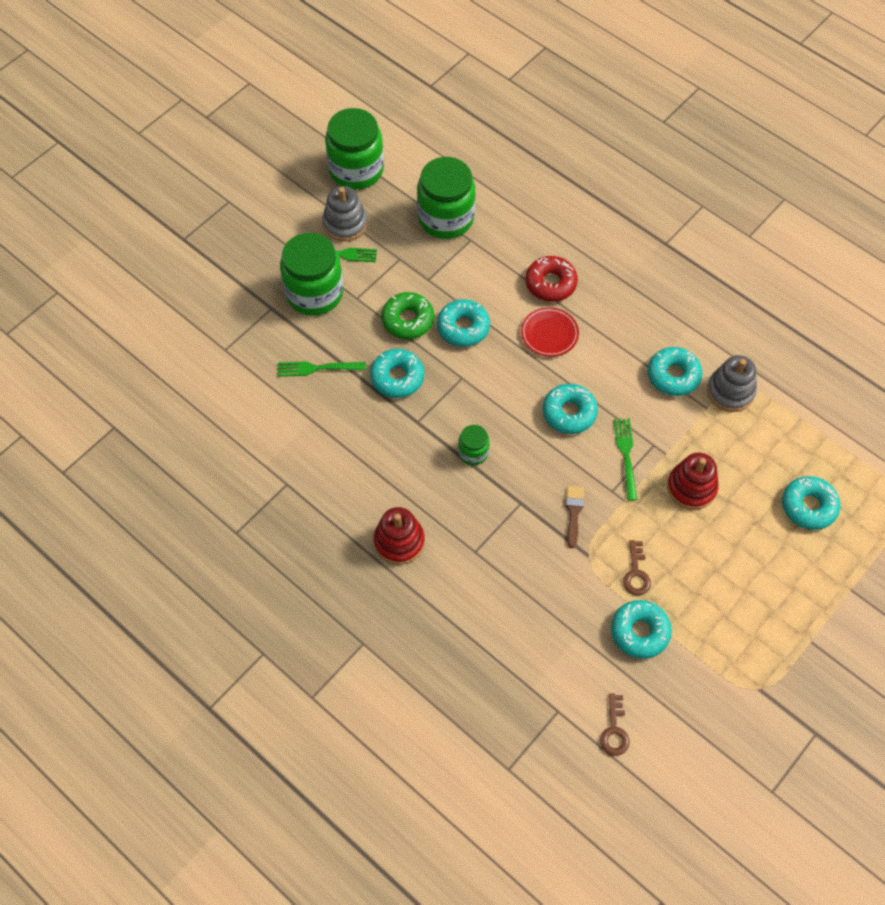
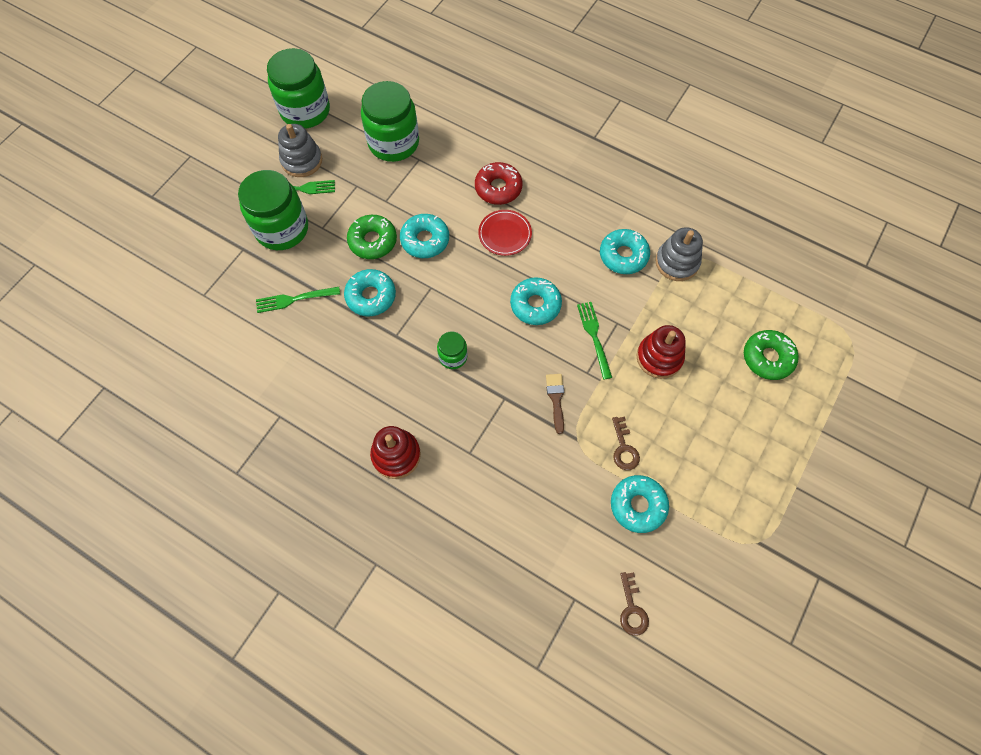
camera: 10 degrees left, 5 degrees up
turquoise donut [782,476,840,530] -> green donut [744,330,799,380]

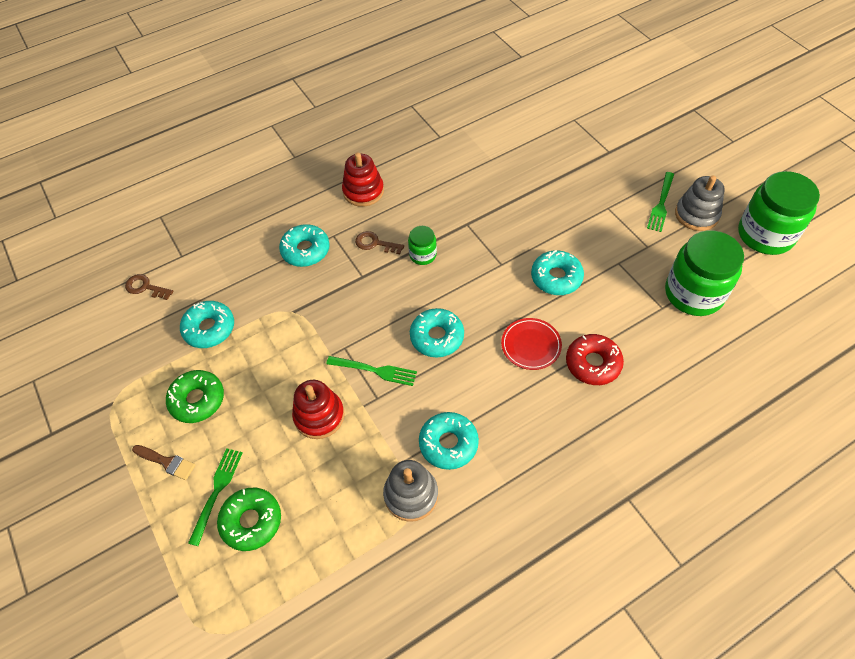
camera: 120 degrees right, 10 degrees down
green jar [238,170,308,250] -> none
green fork [256,287,340,313] -> green fork moved to [188,448,243,546]
turquoise donut [344,269,396,316] -> turquoise donut moved to [279,224,330,267]
green donut [347,215,397,259] -> green donut moved to [166,370,224,423]
brown brush [546,374,564,434] -> brown brush moved to [132,445,195,480]
brown key [612,416,640,470] -> brown key moved to [355,231,404,254]

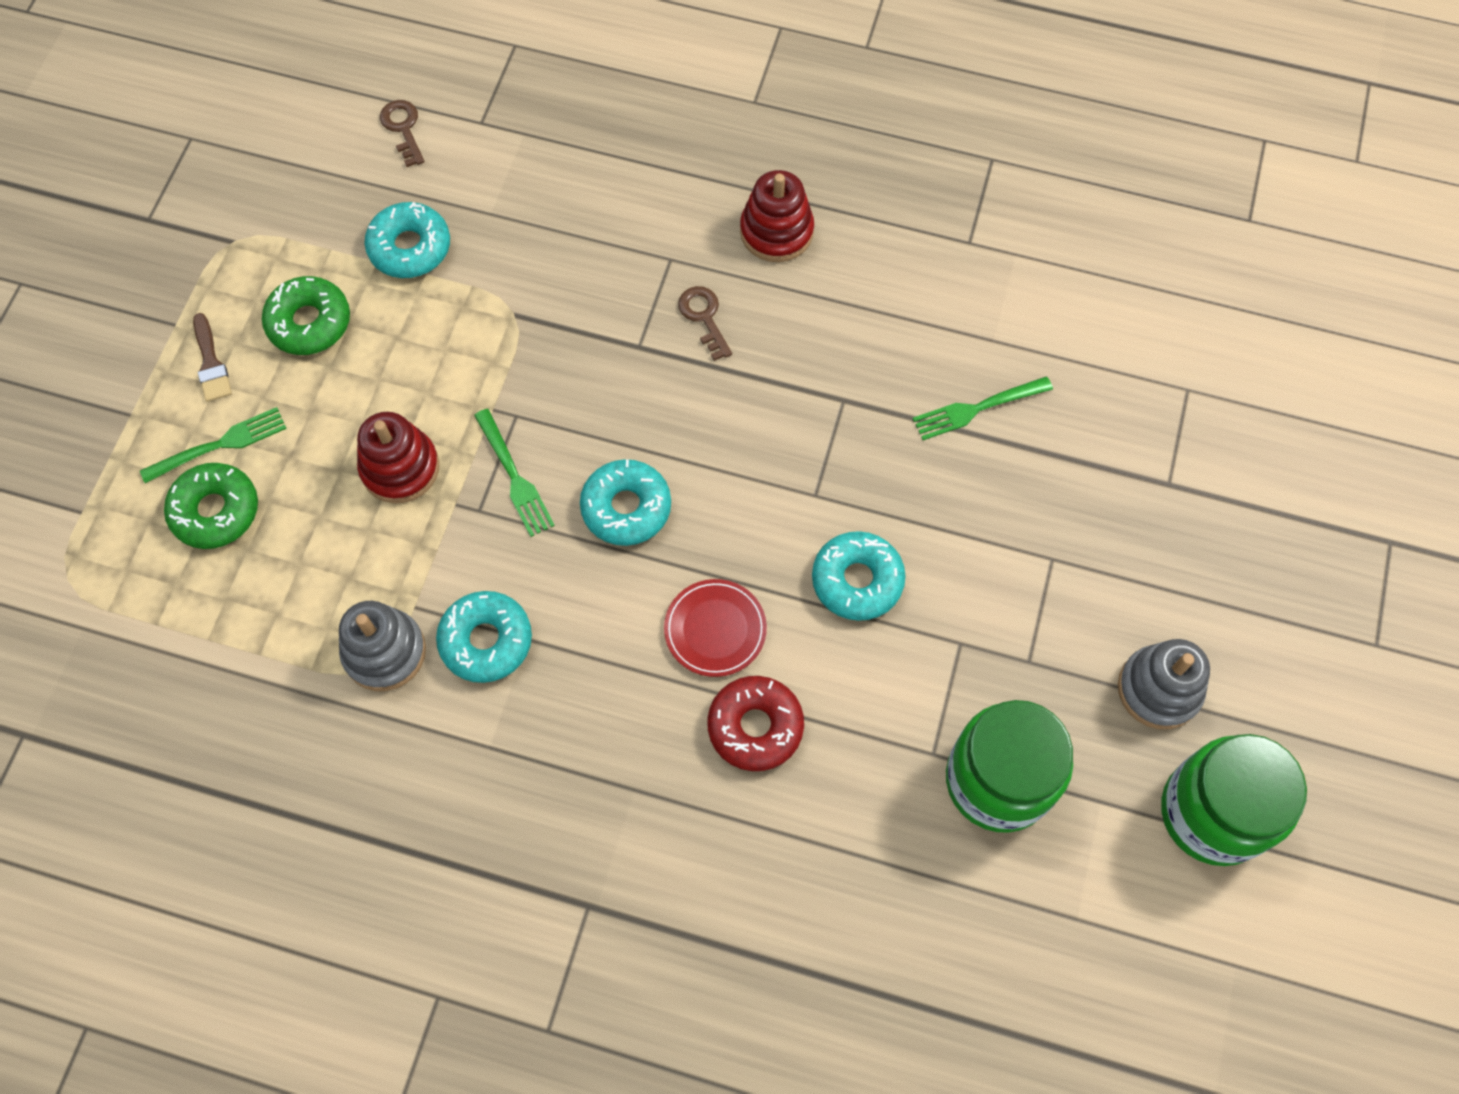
camera: 45 degrees right, 10 degrees up
turquoise donut [279,224,330,267] -> none
green jar [408,226,437,265] -> none
green fork [647,172,674,232] -> green fork moved to [913,376,1053,440]

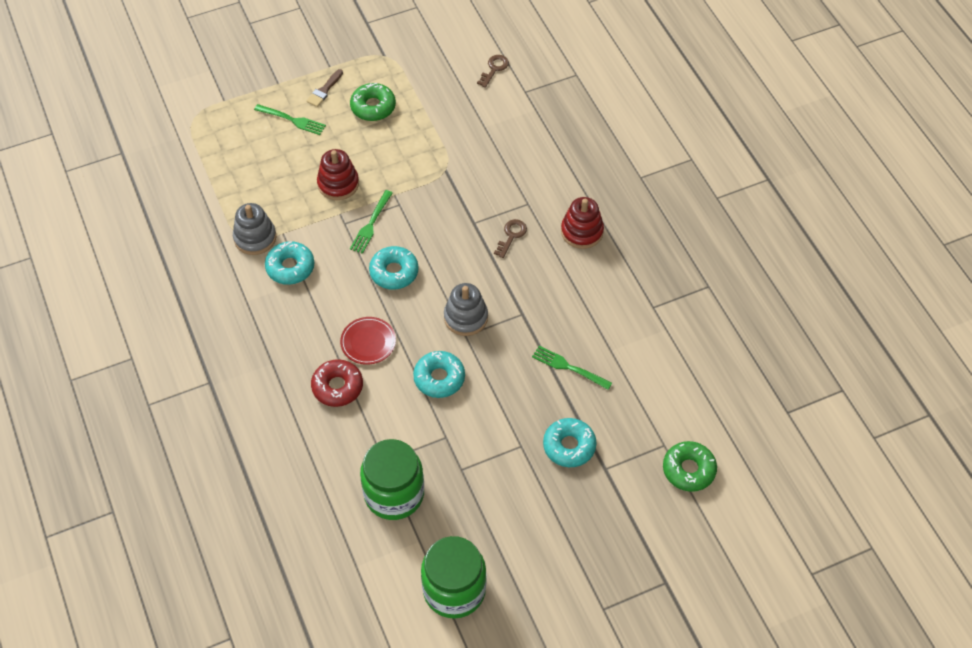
camera: 50 degrees right, 10 degrees down
green donut [164,463,258,549] -> green donut moved to [663,441,717,492]
turquoise donut [364,202,450,278] -> turquoise donut moved to [543,418,597,467]
grey stacking toy [1118,639,1210,729] -> grey stacking toy moved to [444,283,488,336]

